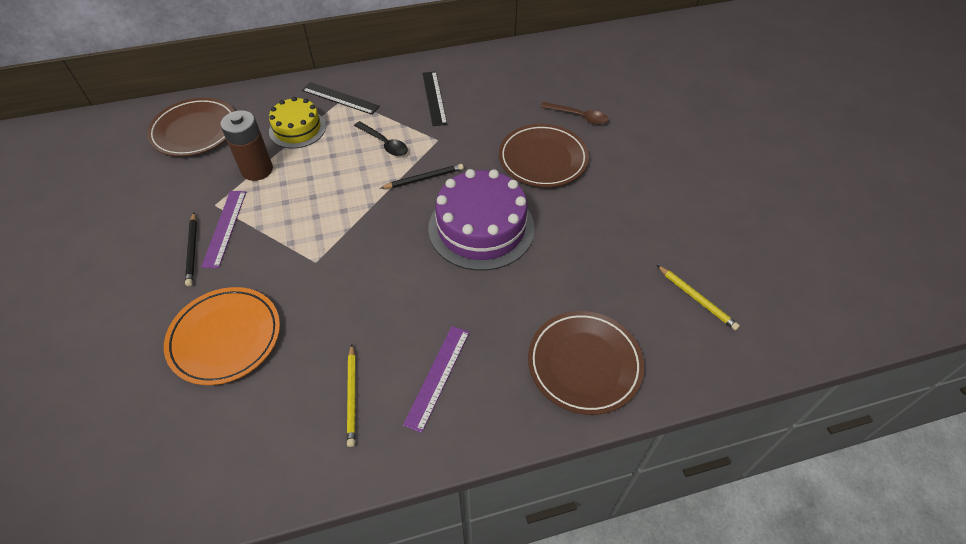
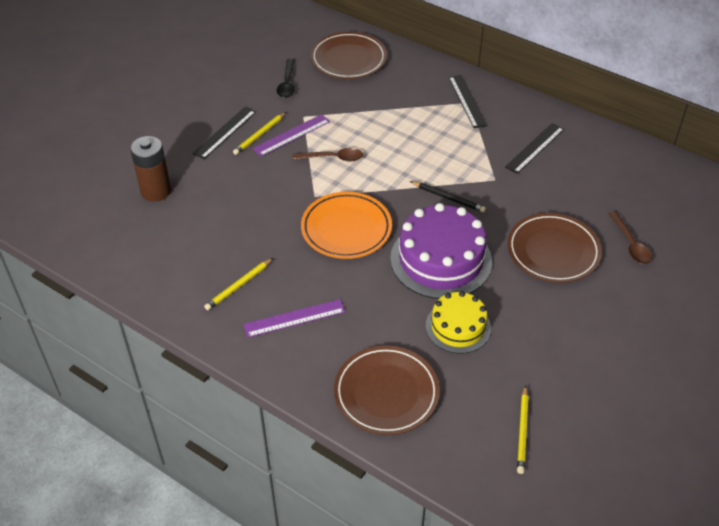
camera: 50 degrees right, 5 degrees down
orange plate [164,287,280,385] -> orange plate moved to [301,192,392,259]
black pencil [185,213,197,286] -> yellow pencil [233,112,286,155]
brown battery [220,110,273,181] -> brown battery moved to [130,136,171,202]
yellow cake [269,97,326,148] -> yellow cake moved to [426,291,491,354]
black spoon [354,121,408,156] -> black spoon moved to [277,59,295,98]
none -> black ruler [193,107,256,159]
none -> brown spoon [293,148,363,161]

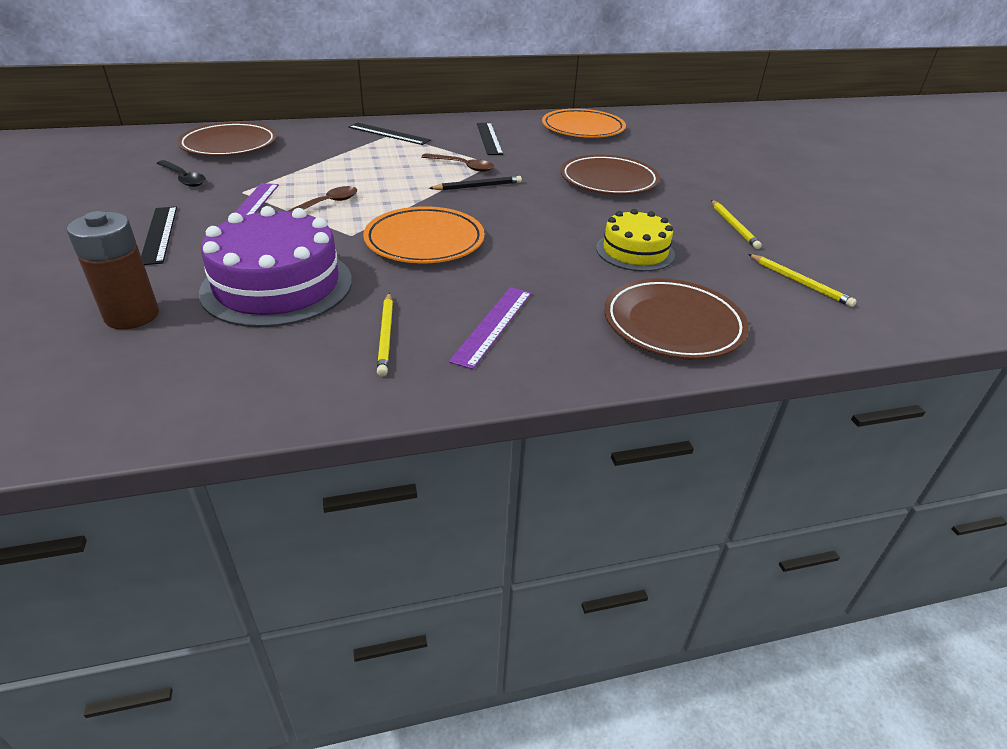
camera: 50 degrees left, 10 degrees down
yellow pencil [233,112,286,155] -> yellow pencil moved to [711,200,762,249]
purple cake [390,203,492,299] -> purple cake moved to [199,206,352,328]
brown spoon [608,211,652,264] -> brown spoon moved to [422,153,494,172]
none -> orange plate [542,109,626,138]

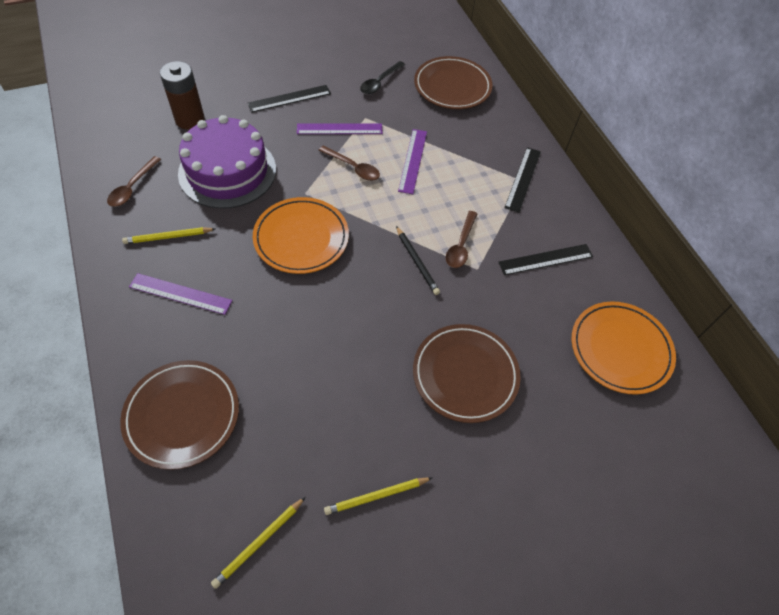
camera: 80 degrees right, 20 degrees up
yellow cake [596,209,675,271] -> none
none -> brown spoon [107,156,161,207]
none -> purple ruler [398,129,427,194]

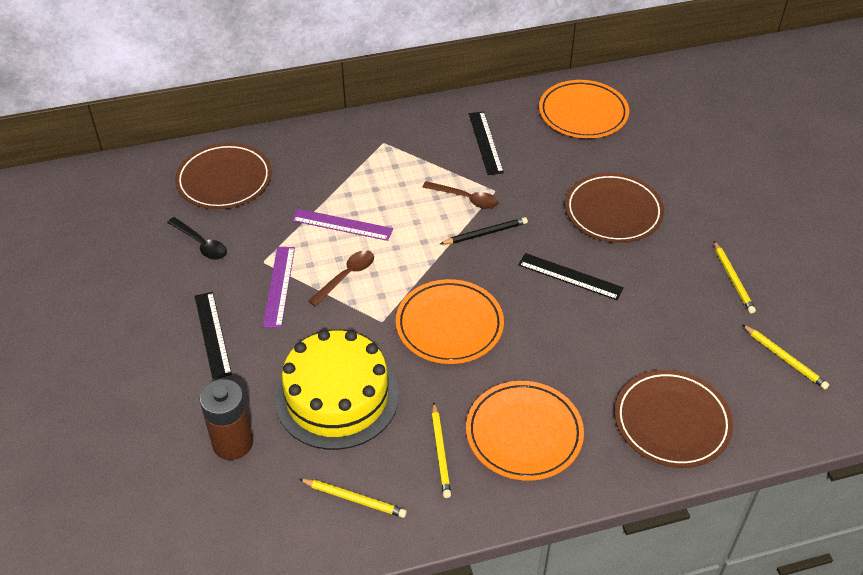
camera: 80 degrees left, 10 degrees down
brown spoon [107,156,161,207] -> yellow pencil [299,479,407,518]
purple ruler [129,273,233,315] -> orange plate [466,381,584,481]
purple cake [178,115,276,209] -> yellow cake [275,330,399,450]
black ruler [504,147,541,213] -> black ruler moved to [518,253,624,300]

